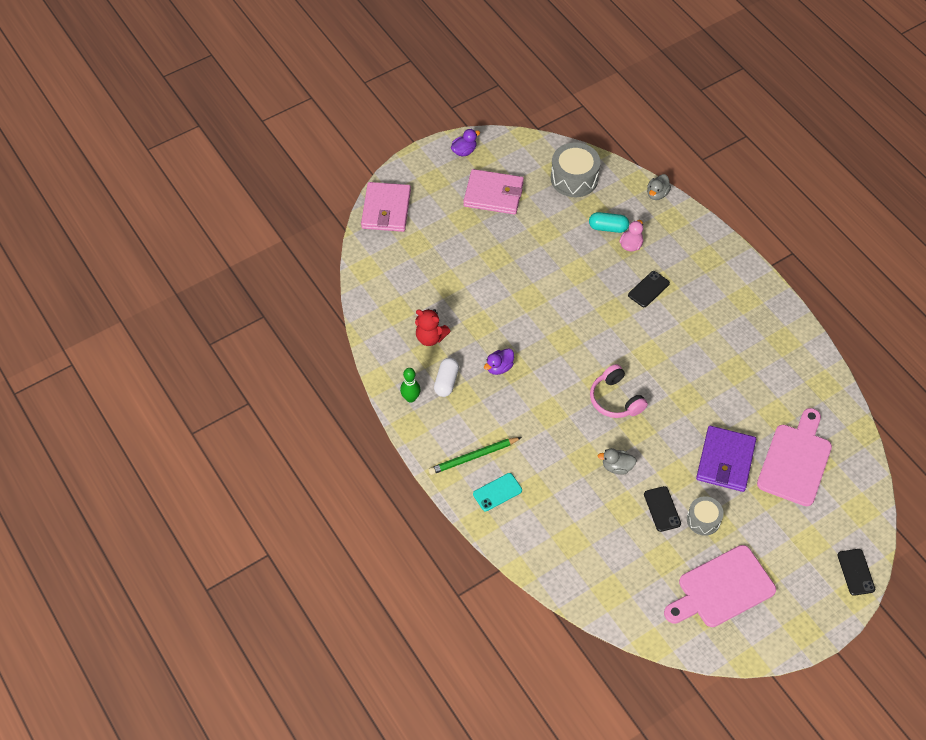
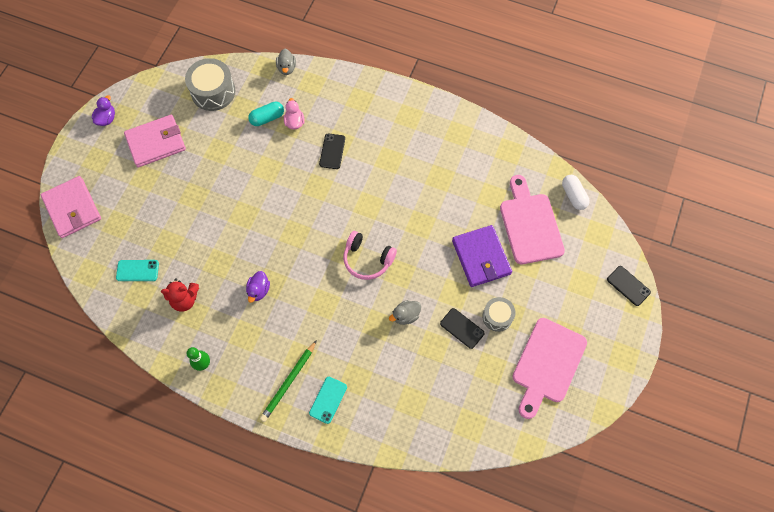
camera: 35 degrees left, 10 degrees up
white capsule [434,358,459,397] -> white capsule moved to [562,175,590,210]
none -> turquoise phone [116,260,159,281]

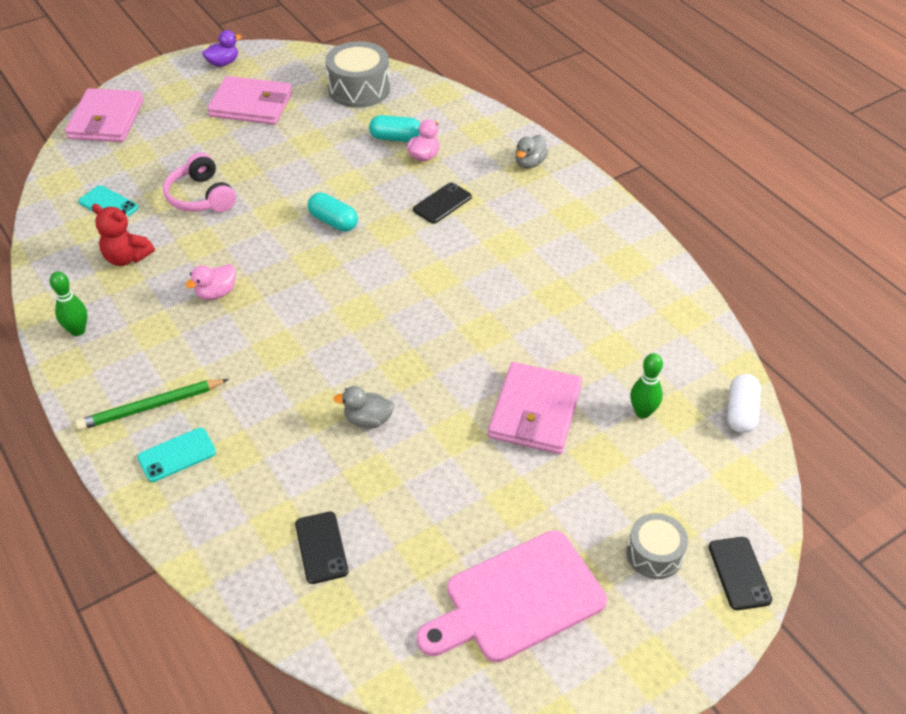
camera: 35 degrees right, 20 degrees down
purple duck [246,271,270,303] -> pink duck [186,264,236,300]
grey duck [276,49,296,75] -> grey duck moved to [515,135,548,169]
pink headphones [343,231,397,280] -> pink headphones moved to [163,153,236,212]
black phone [440,308,484,349] -> black phone moved to [295,512,348,584]
purple wallet [452,225,512,287] -> pink wallet [488,362,582,454]
grey drum [482,297,515,332] -> grey drum moved to [627,513,688,579]
pink cutting board [500,175,565,264] -> green bowling pin [630,353,663,418]
none -> turquoise capsule [308,192,358,232]

